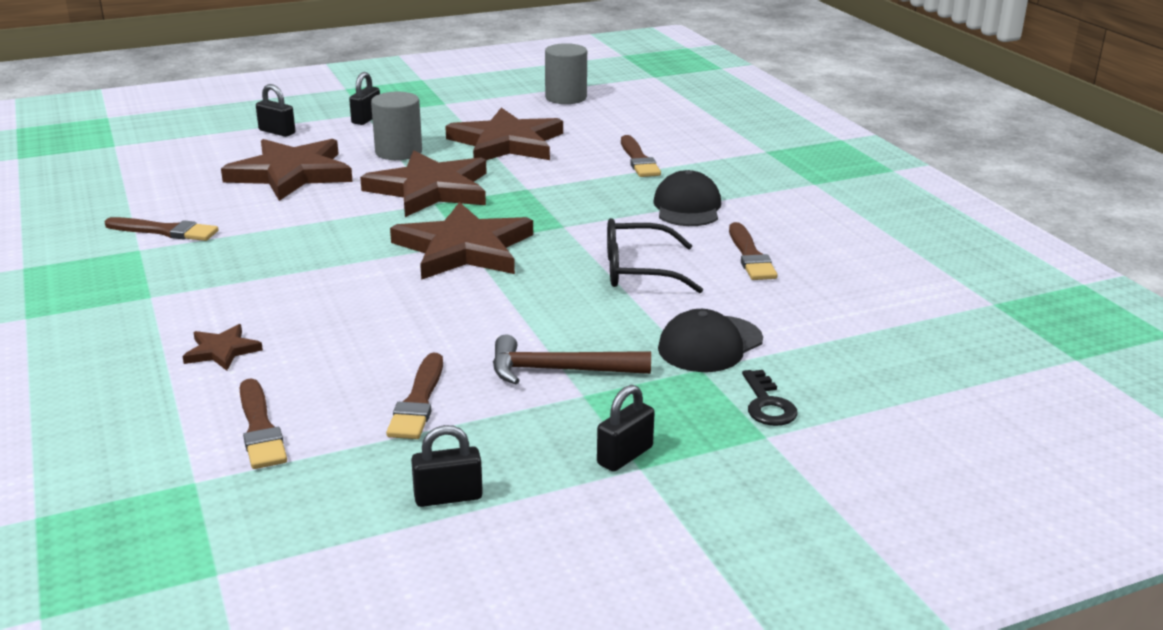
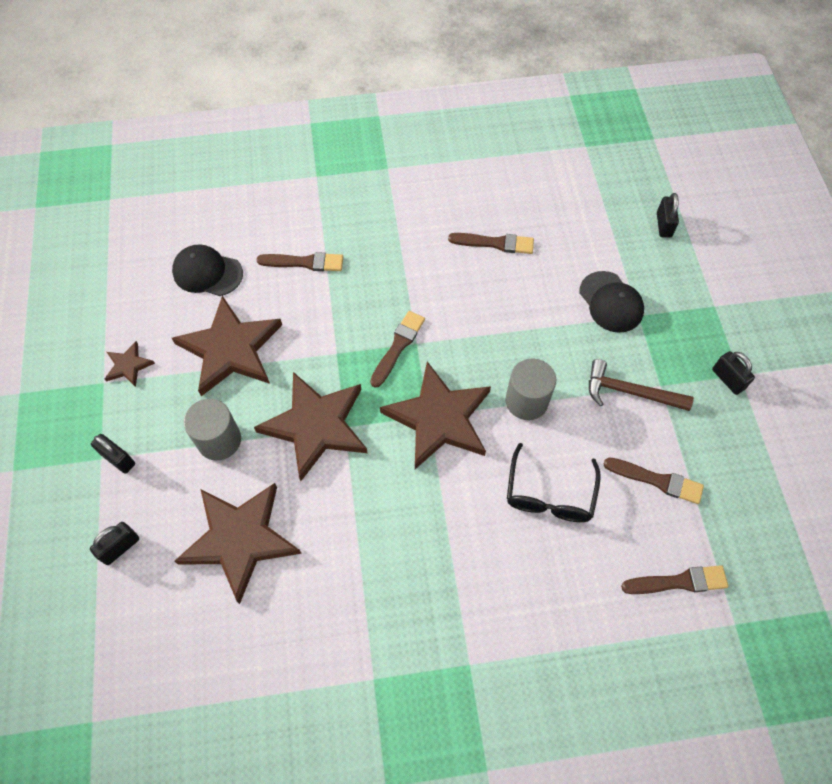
camera: 75 degrees left, 35 degrees up
brown brush [104,217,218,241] -> brown brush moved to [370,311,425,388]
brown star [182,324,263,371] -> brown star moved to [105,341,155,387]
black padlock [411,425,483,507] -> black padlock moved to [657,193,679,238]
brown hammer [493,335,651,384] -> brown hammer turned 90 degrees clockwise [589,359,694,411]
grey cylinder [545,43,587,104] -> grey cylinder moved to [505,358,556,420]
black glasses [607,218,703,293] -> black glasses moved to [507,443,601,522]
black cap [653,170,721,226] -> black cap moved to [172,244,243,296]
black key [742,370,798,426] -> none

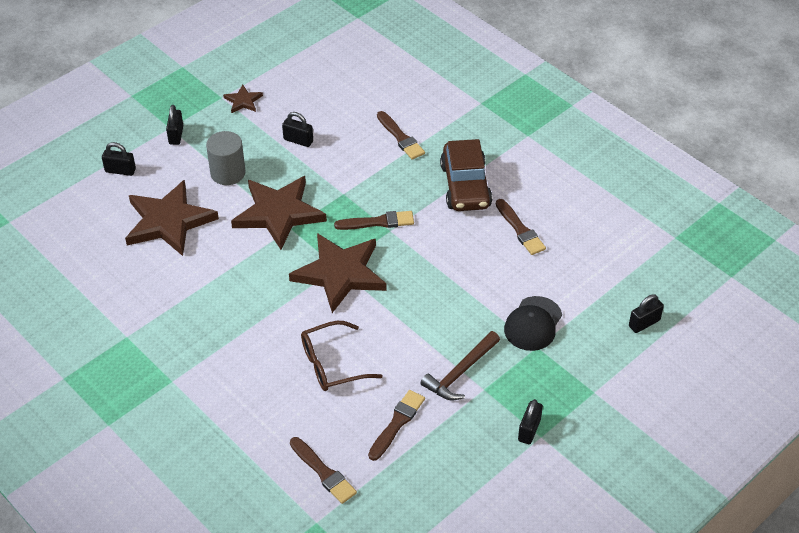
camera: 55 degrees right, 15 degrees down
black cap [172,244,243,296] -> none
brown star [172,296,282,396] -> black padlock [282,112,313,147]
grey cylinder [505,358,556,420] -> none
black glasses [507,443,601,522] -> brown glasses [301,321,382,391]
brown hammer [589,359,694,411] -> brown hammer turned 120 degrees counterclockwise [421,331,500,400]
brown brush [603,457,704,504] -> brown brush turned 135 degrees counterclockwise [368,390,425,461]
none -> brown car [440,139,492,211]

